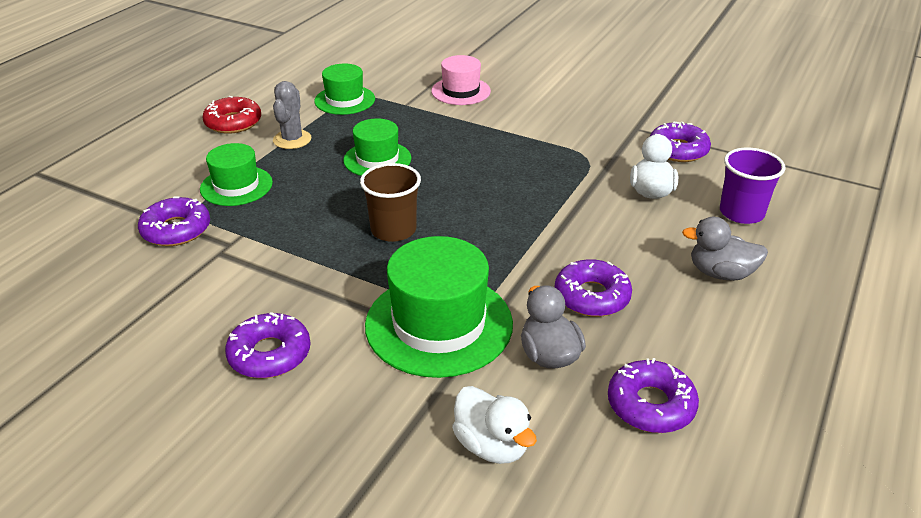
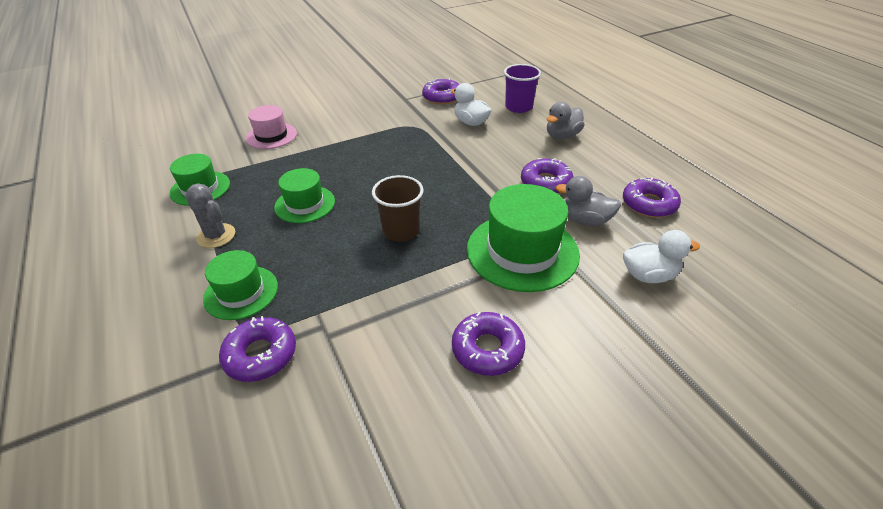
camera: 55 degrees left, 5 degrees up
red donut [203,95,261,134] -> none

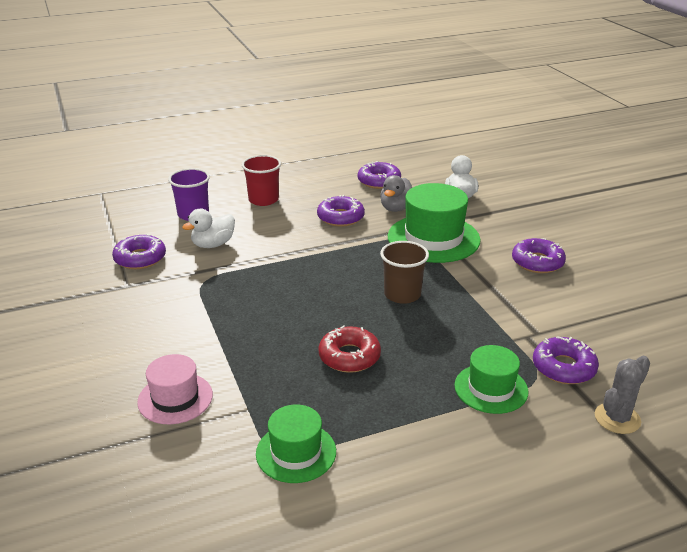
camera: 85 degrees left, 10 degrees down
grey cactus [185,184,235,248] -> grey cactus moved to [595,356,650,434]
green hat [274,168,335,223] -> red donut [318,325,381,373]
grey duck [547,102,584,139] -> red cup [242,155,281,206]

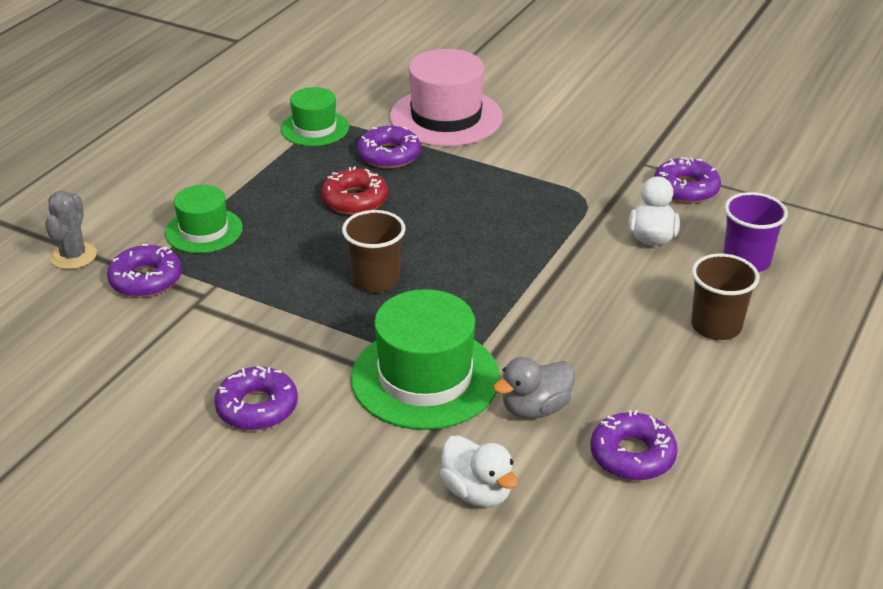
camera: 140 degrees right, 5 degrees up
pink hat [137,354,213,424] -> pink hat [390,49,503,147], size x1.67
red cup [242,155,281,206] -> brown cup [691,253,759,340]
purple donut [317,195,365,227] -> purple donut moved to [357,126,421,169]
grey duck [380,175,412,212] -> grey duck turned 105 degrees counterclockwise [493,357,575,419]

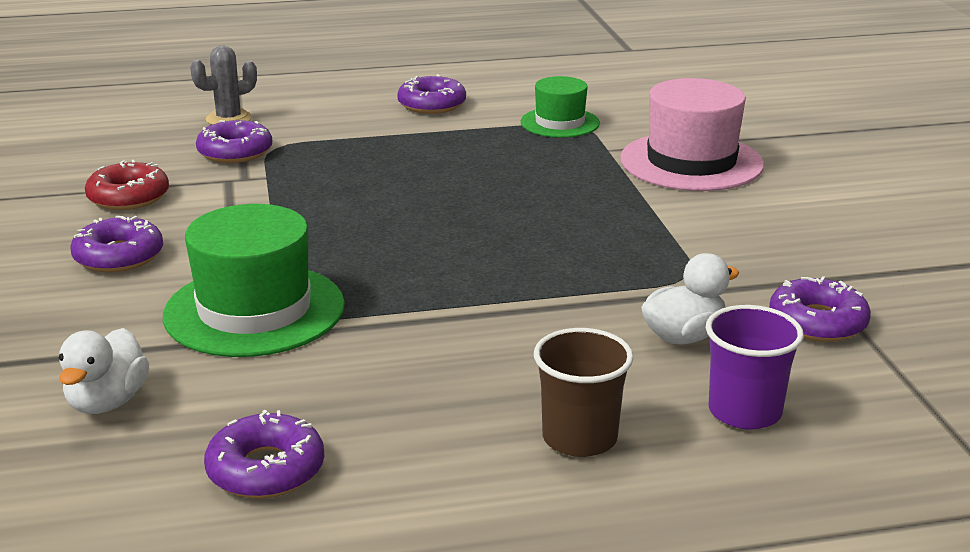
camera: 50 degrees right, 10 degrees down
green hat [165,185,243,253] -> none
red donut [321,167,388,215] -> red donut moved to [85,160,169,210]
brown cup [342,210,405,293] -> none
purple donut [357,126,421,169] -> purple donut moved to [397,74,466,114]
grey duck [493,357,575,419] -> none

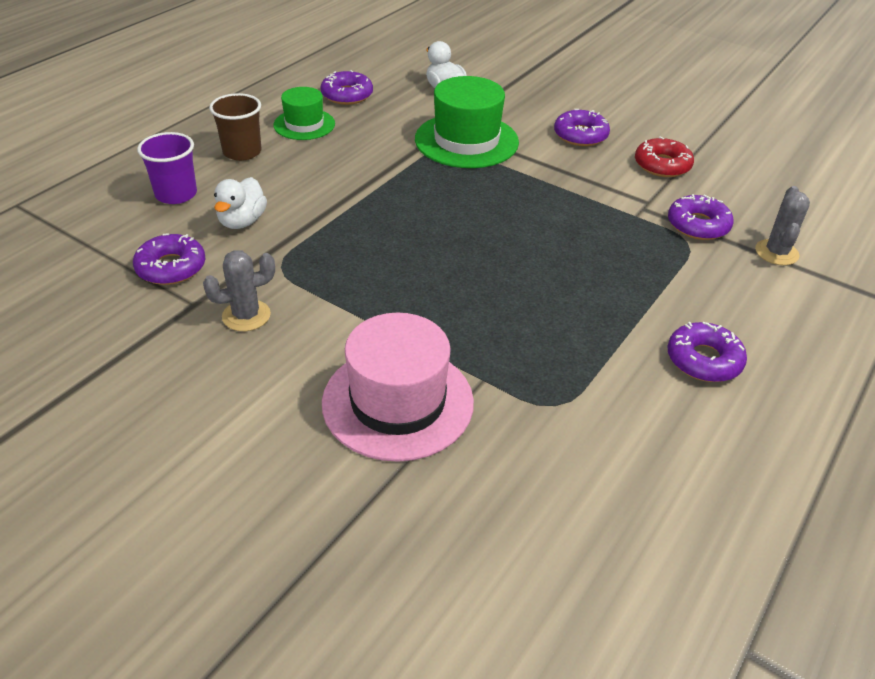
camera: 135 degrees right, 15 degrees up
green hat [521,76,600,138] -> green hat moved to [273,87,335,140]
none -> grey cactus [203,250,275,331]

